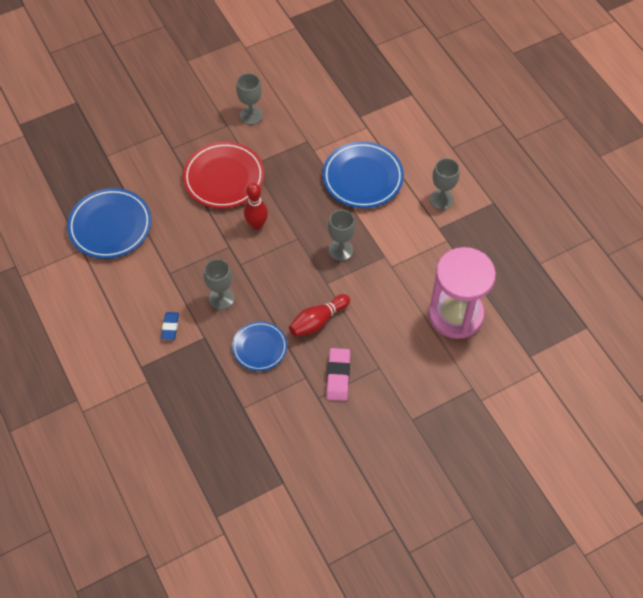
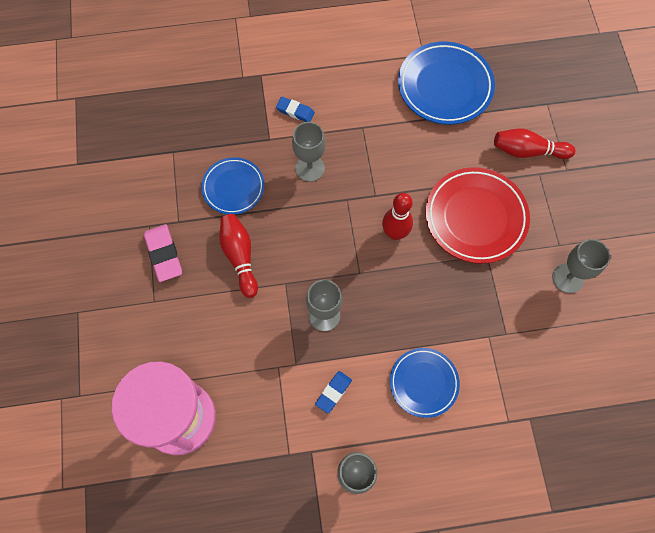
camera: 110 degrees right, 10 degrees up
blue plate [322,141,404,208] -> blue plate [390,348,460,418], size x0.62
pink eraser [326,348,350,401] -> pink eraser turned 45 degrees clockwise [144,224,182,282]
none -> blue eraser [315,371,352,413]
none -> red bowling pin [494,129,576,159]

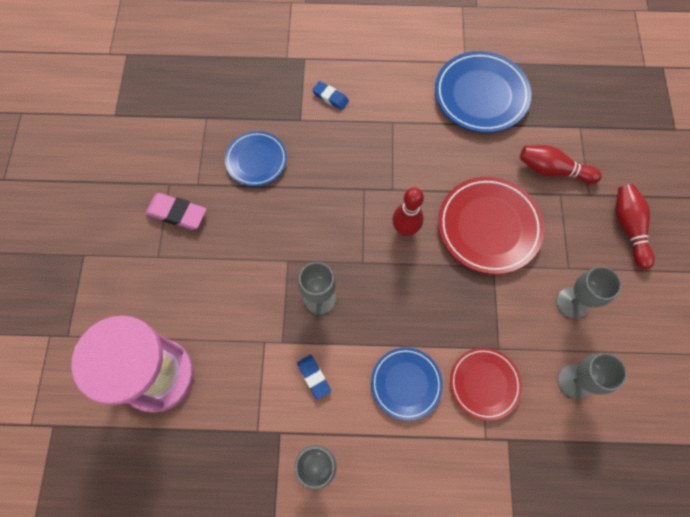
camera: 10 degrees right, 0 degrees up
pink eraser [144,224,182,282] -> pink eraser turned 60 degrees counterclockwise [145,193,206,230]
red bowling pin [219,214,258,298] -> red bowling pin moved to [616,184,655,269]
grey goblet [292,122,326,182] -> grey goblet moved to [558,353,627,399]
blue eraser [315,371,352,413] -> blue eraser turned 75 degrees counterclockwise [297,355,331,399]
none -> red plate [450,348,522,421]

